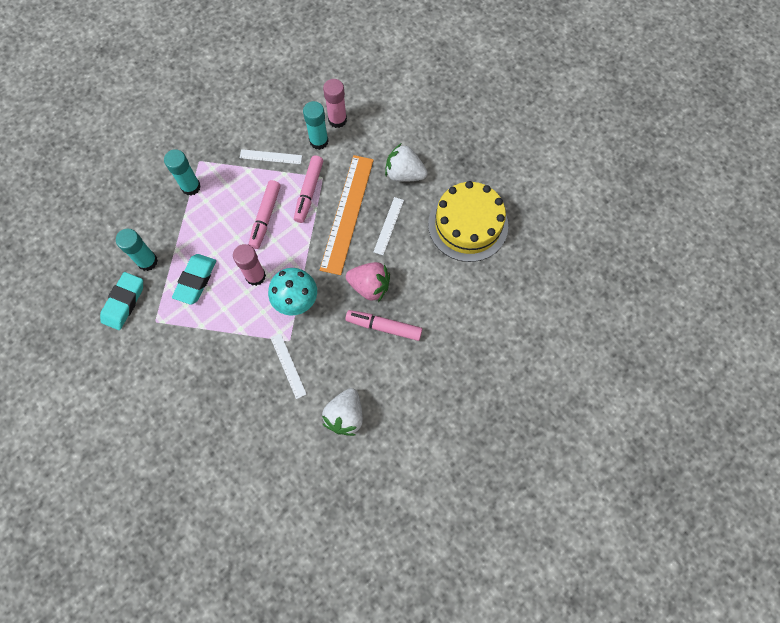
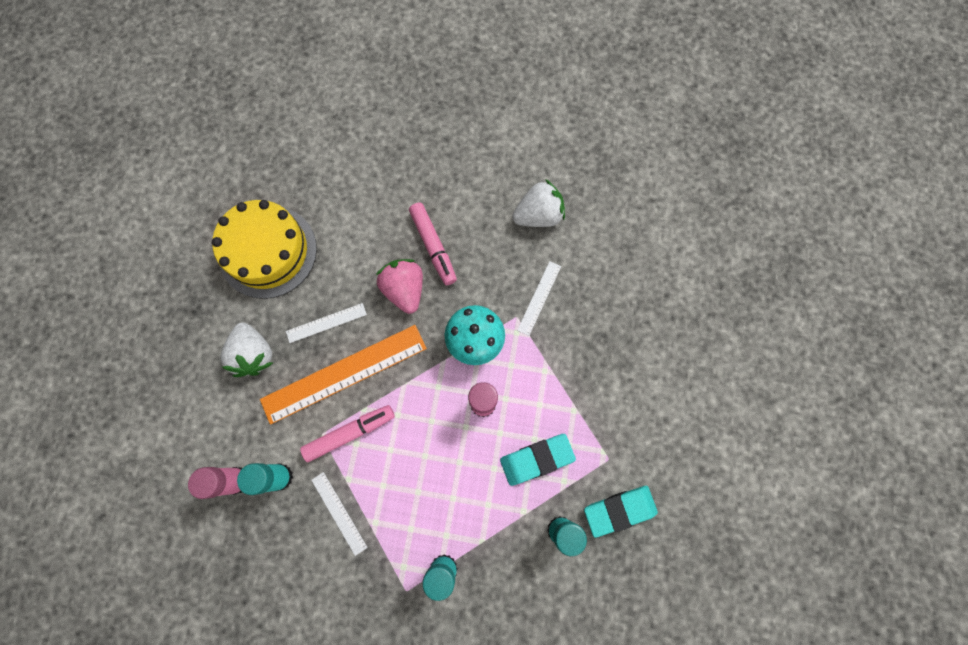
camera: 130 degrees left, 5 degrees up
pink marker [249,180,281,249] -> none

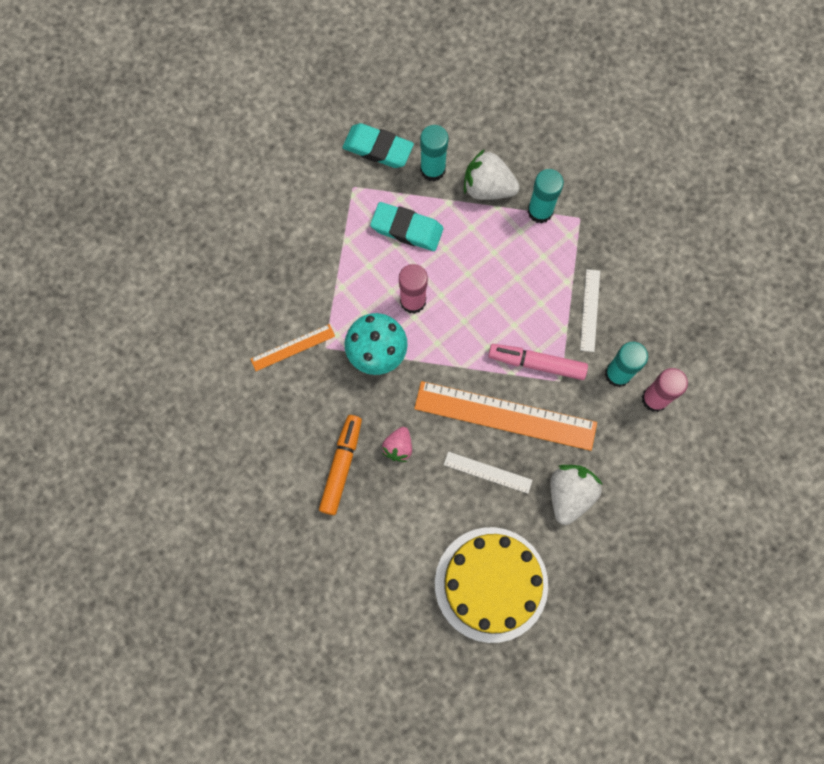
camera: 140 degrees left, 0 degrees up
pink strawberry [376,259,423,314] -> pink strawberry [382,427,412,462], size x0.60
pink marker [409,202,457,285] -> orange marker [319,415,362,515]
white strawberry [512,180,565,227] -> white strawberry moved to [464,149,520,200]
white ruler [517,261,561,336] -> orange ruler [251,324,335,371]

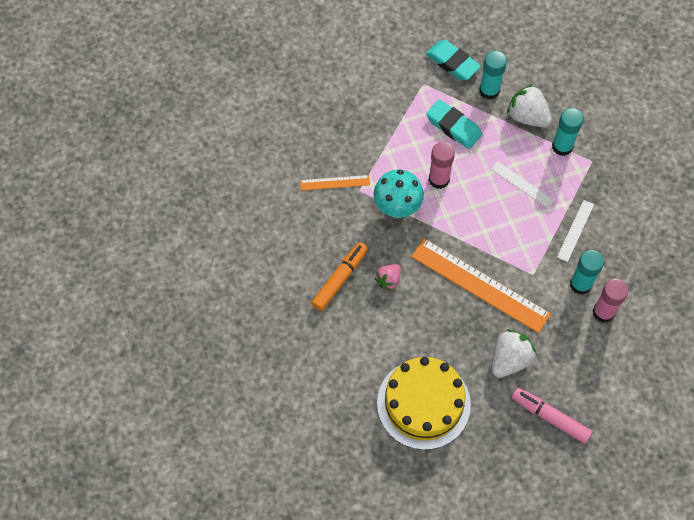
camera: 20 degrees right, 10 degrees down
white ruler [444,451,533,494] -> white ruler moved to [491,161,554,208]
pink marker [488,344,588,380] -> pink marker moved to [512,388,592,444]

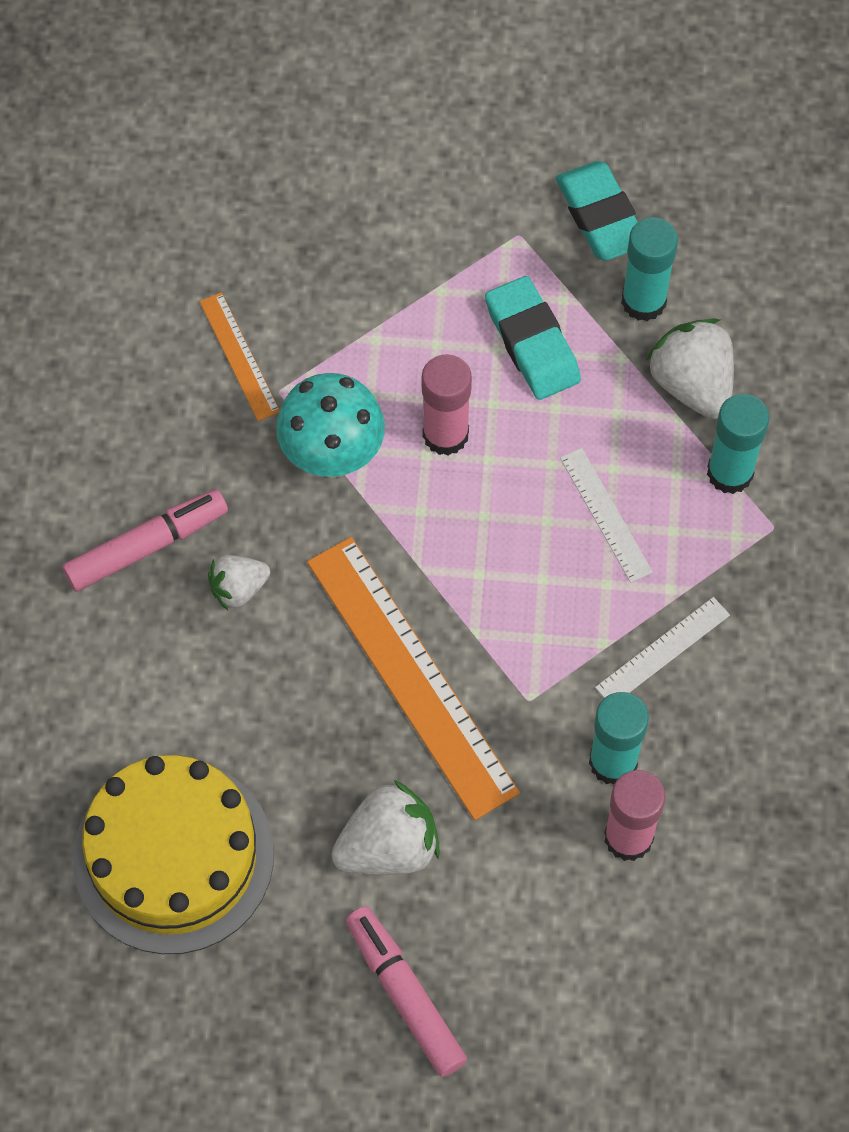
camera: 25 degrees right, 0 degrees up
orange ruler [300,175,370,190] -> orange ruler turned 45 degrees clockwise [199,292,280,421]
orange marker [311,242,368,311] -> pink marker [62,489,228,591]
pink strawberry [374,264,401,291] -> white strawberry [208,555,270,610]

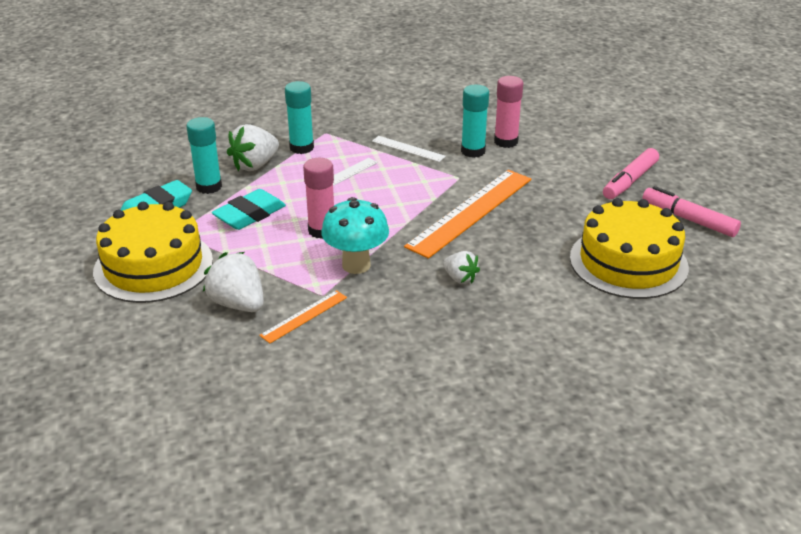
camera: 110 degrees left, 30 degrees down
pink marker [62,489,228,591] -> pink marker moved to [642,186,741,237]
white strawberry [331,779,440,875] -> white strawberry moved to [203,252,264,312]
none -> yellow cake [93,202,213,303]

